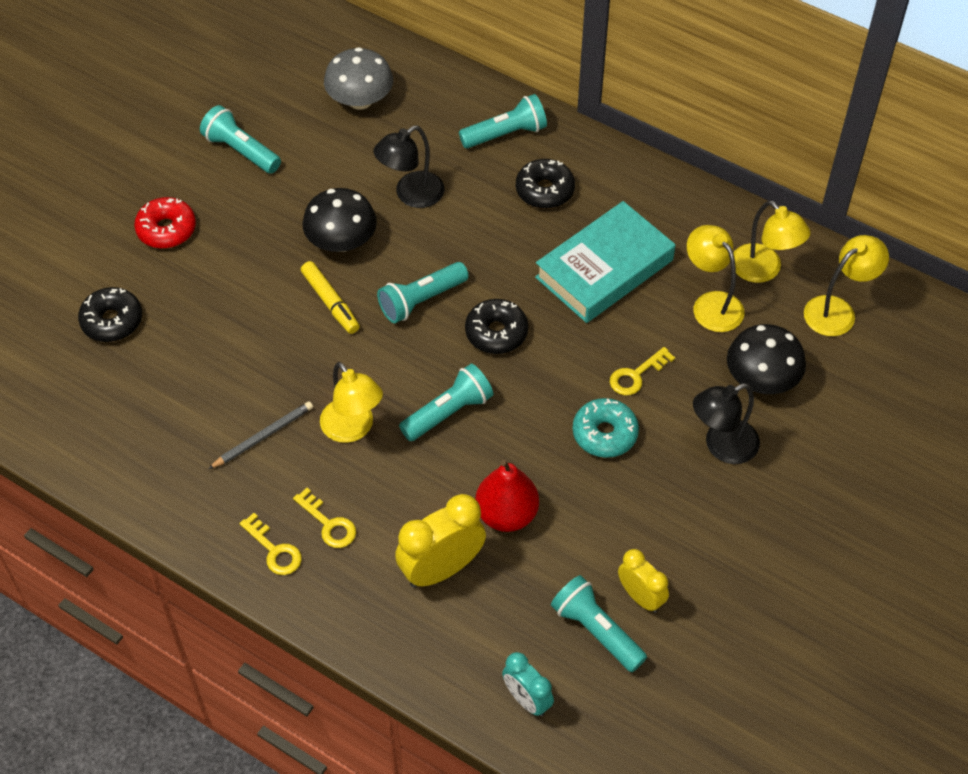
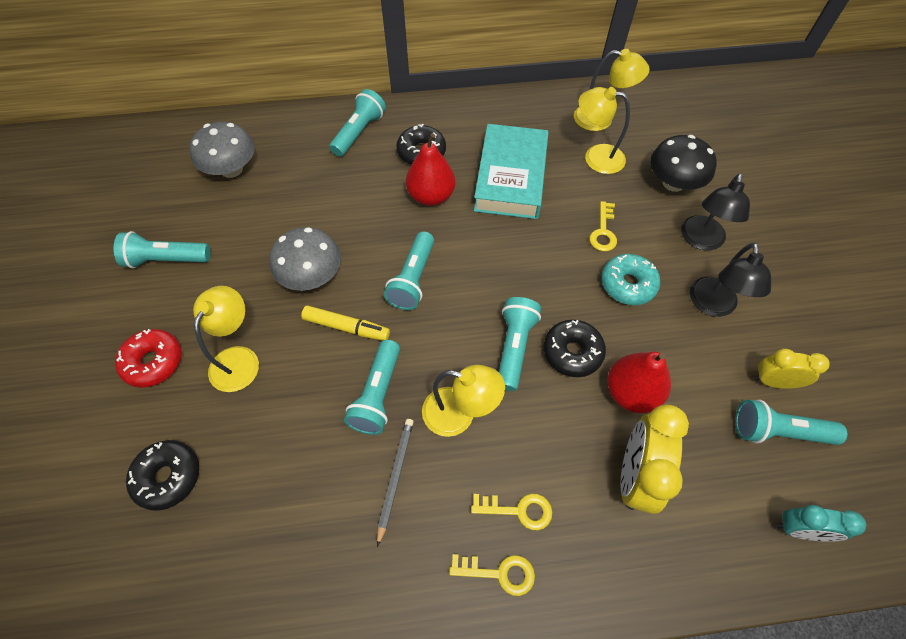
camera: 40 degrees left, 5 degrees up
black mushroom [302,188,377,252] -> grey mushroom [270,227,341,291]
black lamp [373,126,444,208] -> black lamp moved to [690,242,771,317]
black donut [465,299,528,354] -> black donut moved to [544,320,606,377]
yellow lamp [804,235,889,336] -> yellow lamp moved to [193,286,259,392]
none -> turquoise flashlight [344,340,400,435]
none -> red pear [406,133,455,206]

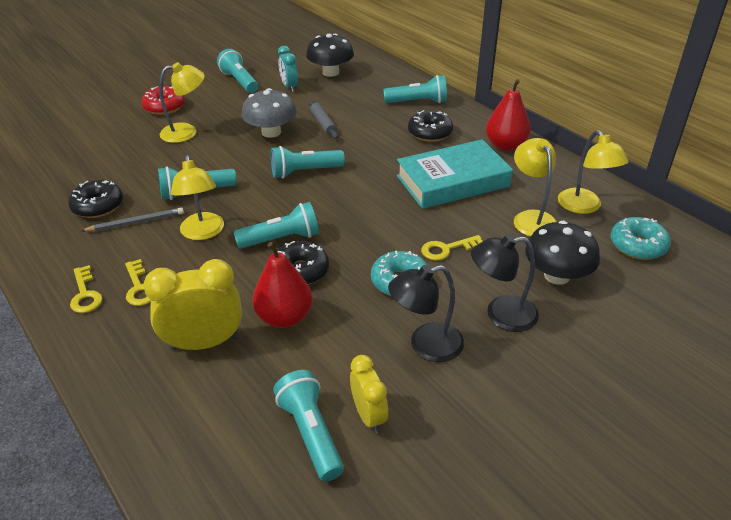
camera: 60 degrees right, 20 degrees down
black donut [126,440,199,511] -> black donut moved to [68,180,123,218]
grey mushroom [189,121,255,178] -> black mushroom [306,34,354,77]
yellow marker [301,306,390,341] -> none
red pear [406,133,455,206] -> red pear moved to [486,79,531,151]
turquoise clock [777,505,866,542] -> turquoise clock moved to [278,46,298,92]
none -> grey rolling pin [309,100,338,139]
none -> turquoise donut [610,217,671,260]

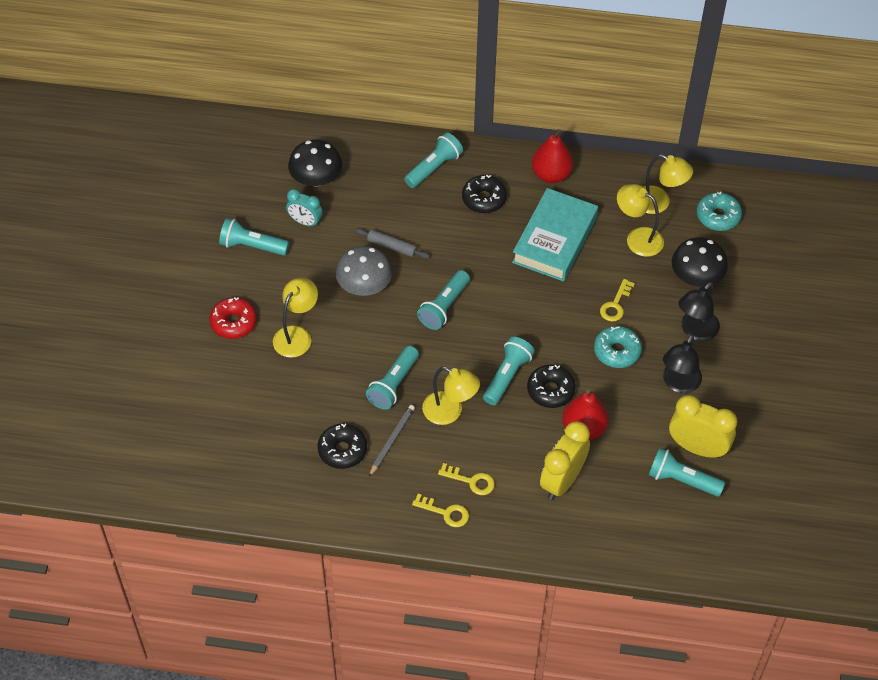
camera: 45 degrees left, 15 degrees up
yellow clock [350,355,388,433] -> yellow clock [669,395,738,458], size x1.63

